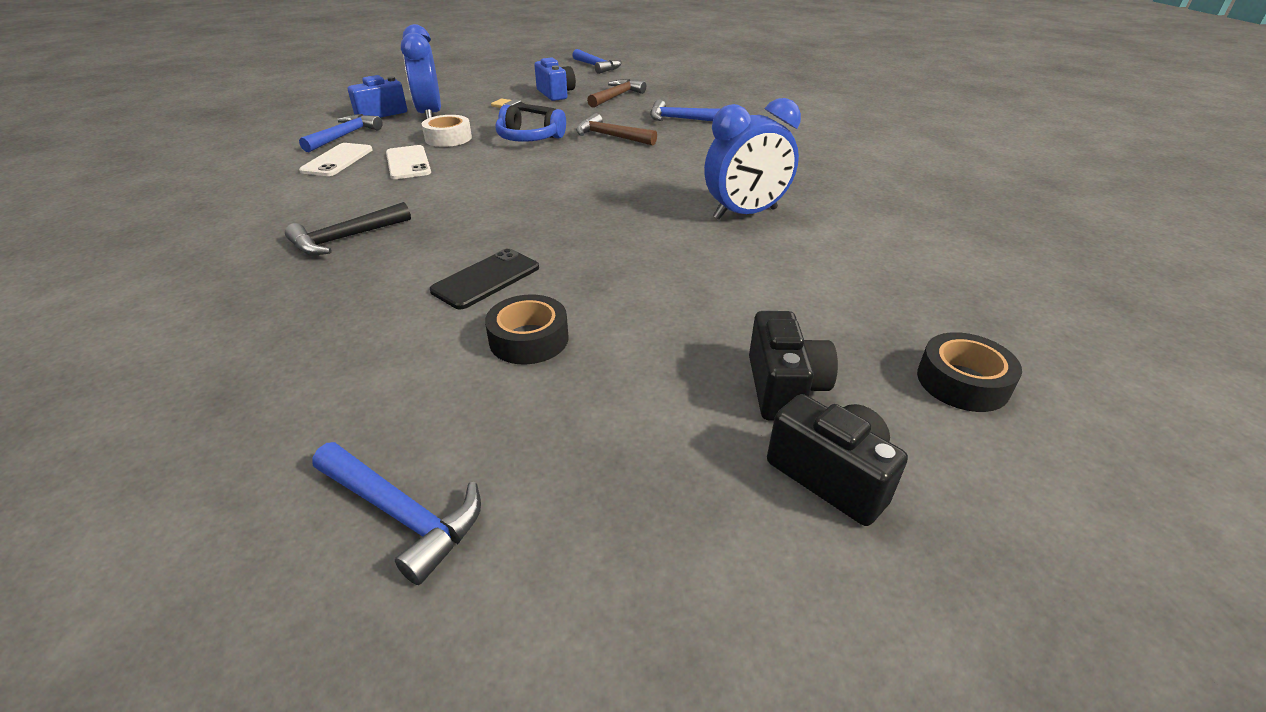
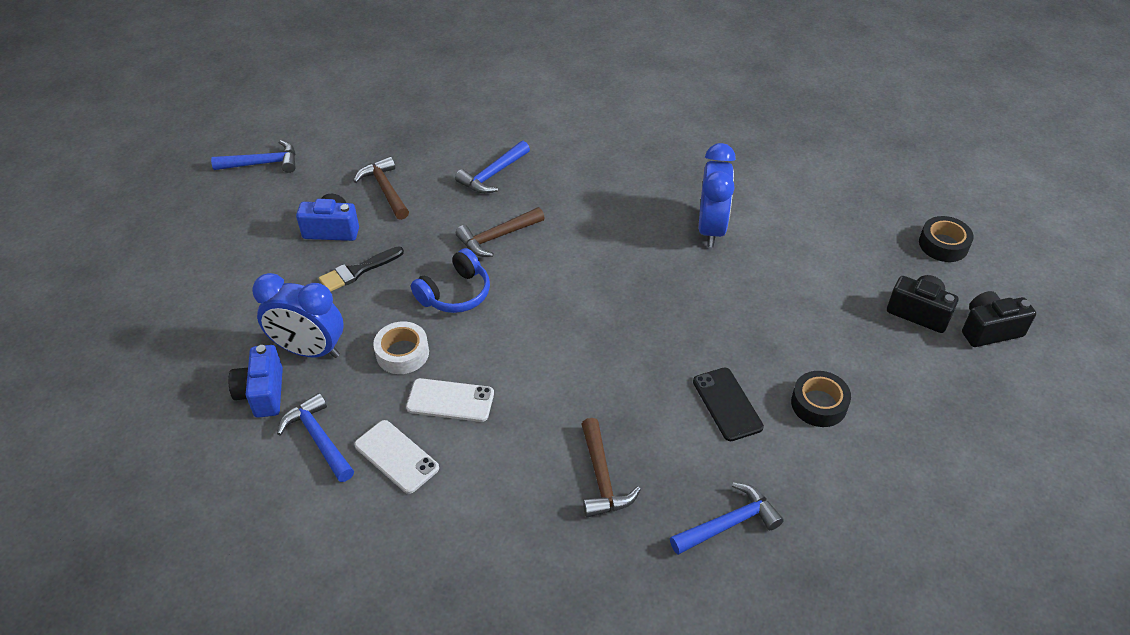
camera: 60 degrees left, 10 degrees up
black hammer [285,202,411,255] -> brown hammer [581,418,641,517]
blue hammer [312,442,481,585] -> blue hammer moved to [670,482,784,555]

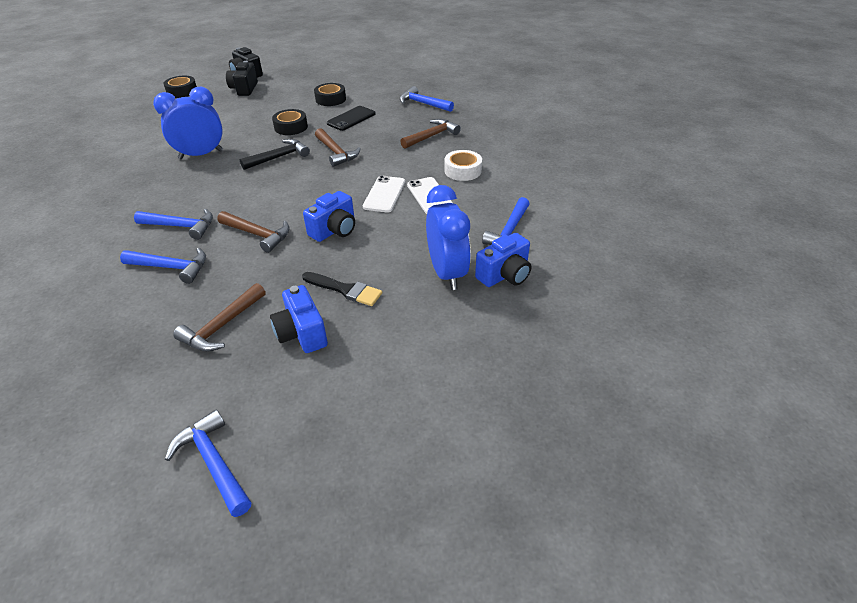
camera: 120 degrees left, 5 degrees down
white phone [354,420,439,494] -> white phone moved to [363,176,405,213]
white tape [373,321,429,374] -> white tape moved to [444,150,482,181]
blue headphones [411,248,490,313] -> blue camera [303,191,355,242]
none -> blue hammer [134,209,213,240]
none -> black hammer [240,139,310,170]
none -> black tape [272,109,308,135]
none -> brown hammer [315,128,361,167]

